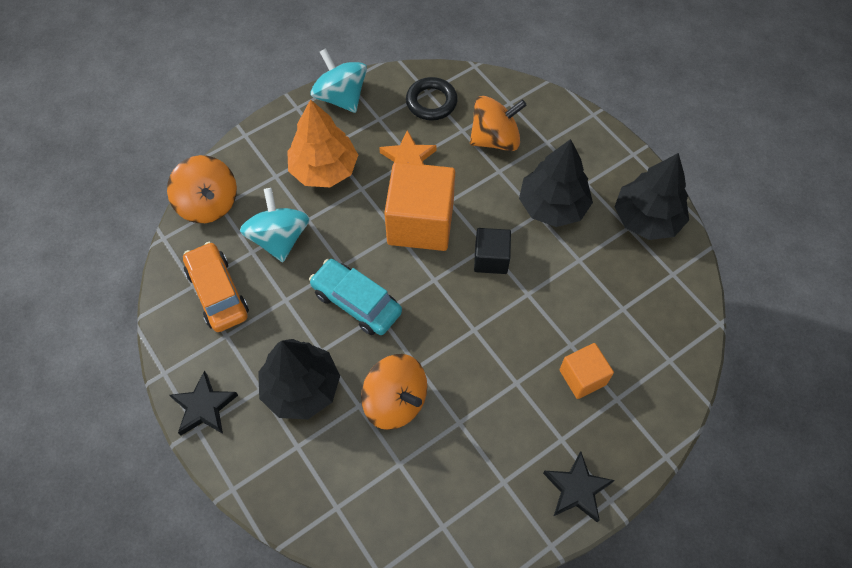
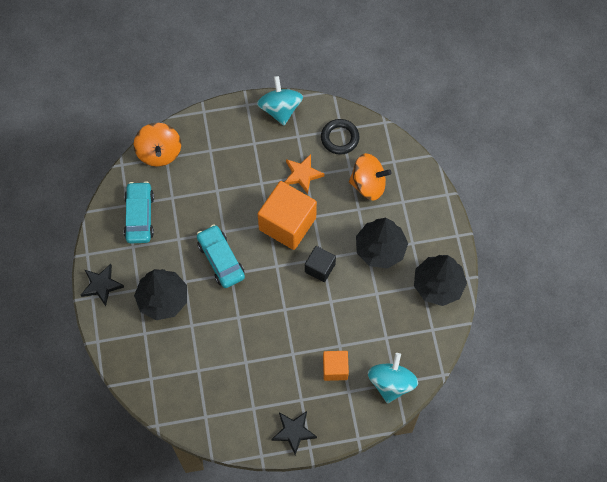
camera: 25 degrees right, 5 degrees up
orange car [183,242,249,332] -> turquoise car [124,181,154,243]
turquoise spinning top [240,188,310,262] -> turquoise spinning top moved to [368,353,418,403]
orange tree [287,99,358,187] -> none
orange spinning top [361,354,427,430] -> none

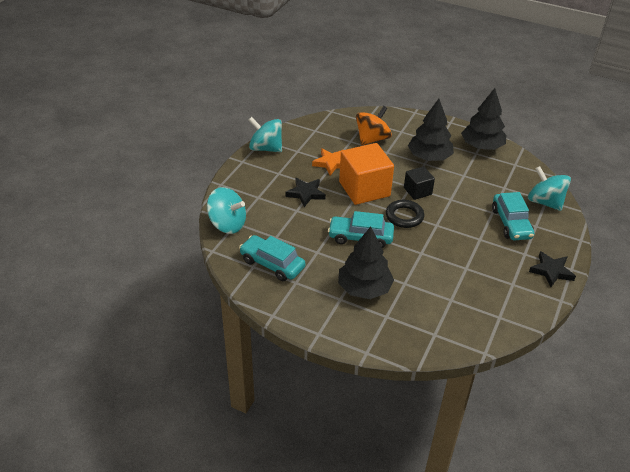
camera: 55 degrees left, 25 degrees down
black star [81,264,124,306] -> black star moved to [286,178,326,207]
orange spinning top [134,123,181,167] -> turquoise spinning top [207,187,246,234]
black ring [321,119,360,155] -> black ring moved to [386,200,424,228]
orange cube [323,351,349,381] -> turquoise car [492,192,534,240]

